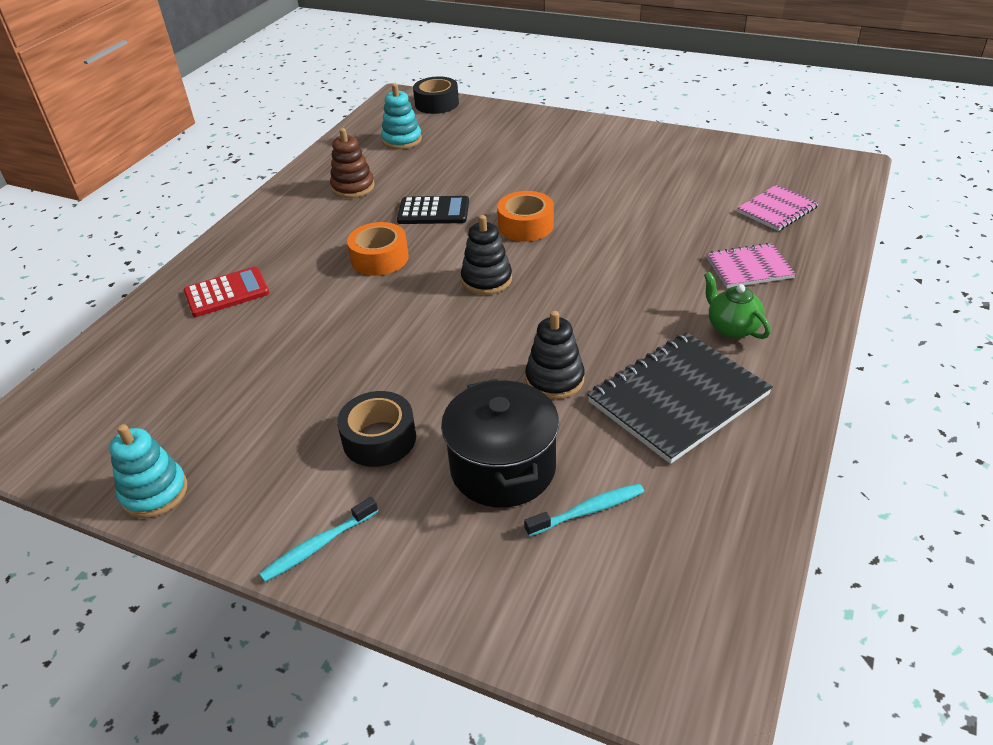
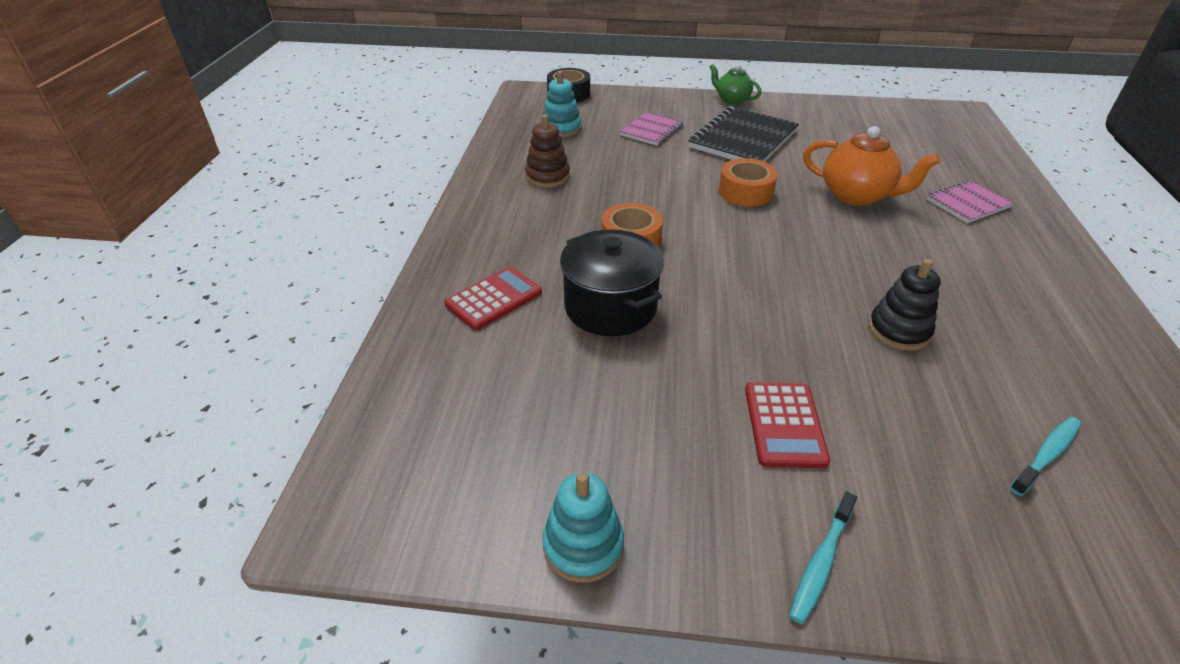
camera: 20 degrees left, 0 degrees up
black tape [337,391,416,467] -> red calculator [745,382,830,468]
black calculator [397,196,469,224] -> none
black pot [441,379,559,508] -> black pot moved to [560,229,664,336]
black stacking toy [461,215,512,295] -> none
black notebook [587,332,773,464] -> black notebook moved to [689,106,799,162]
green teapot [704,272,771,339] -> green teapot moved to [710,64,761,105]
pink notebook [737,185,819,231] -> pink notebook moved to [620,112,683,146]
none -> orange teapot [803,126,940,206]

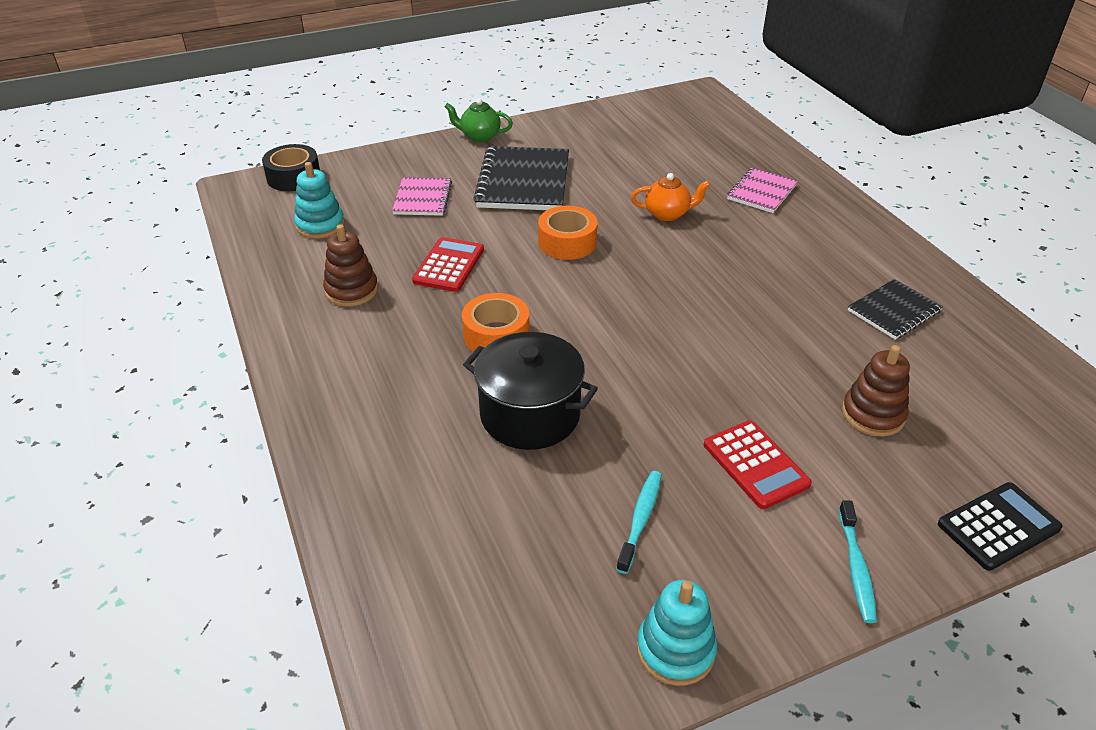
camera: 30 degrees left, 0 degrees up
red calculator [444,266,542,330] -> red calculator moved to [412,237,484,292]
orange teapot [803,126,940,206] -> orange teapot [631,173,710,221], size x0.62
black stacking toy [869,259,941,351] -> none
turquoise toothbrush [1010,417,1081,496] -> turquoise toothbrush moved to [616,471,662,574]
none -> brown stacking toy [842,345,910,436]
none -> black notebook [848,279,943,340]
none -> black calculator [938,482,1062,571]

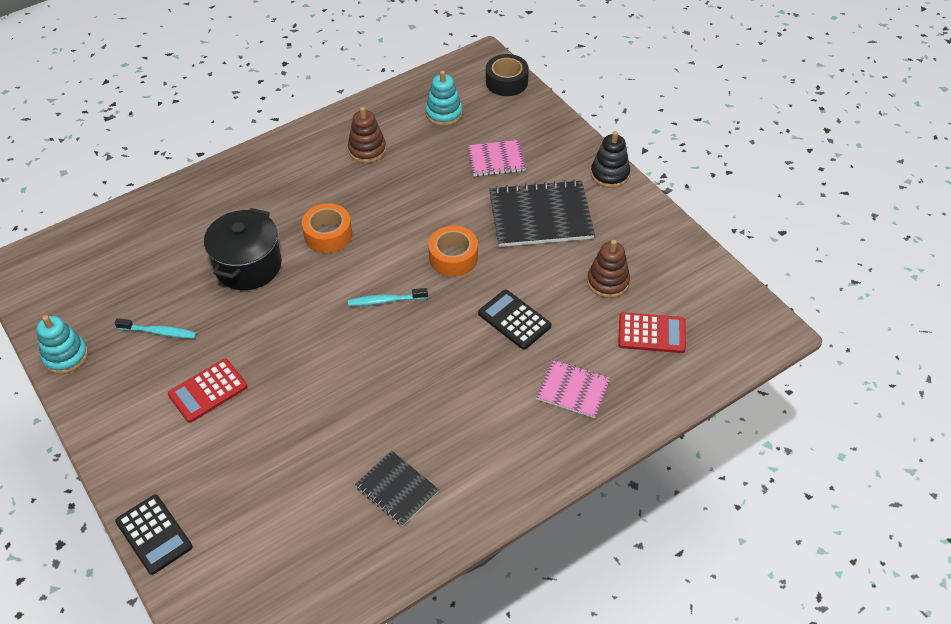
camera: 80 degrees right, 10 degrees up
red calculator [412,237,484,292] -> red calculator moved to [618,312,686,353]
green teapot [445,98,513,142] -> black stacking toy [591,131,630,188]
orange teapot [631,173,710,221] -> black calculator [478,290,551,350]
turquoise toothbrush [839,500,877,623] -> turquoise toothbrush moved to [348,288,428,306]
brown stacking toy [842,345,910,436] -> brown stacking toy moved to [587,240,630,298]

